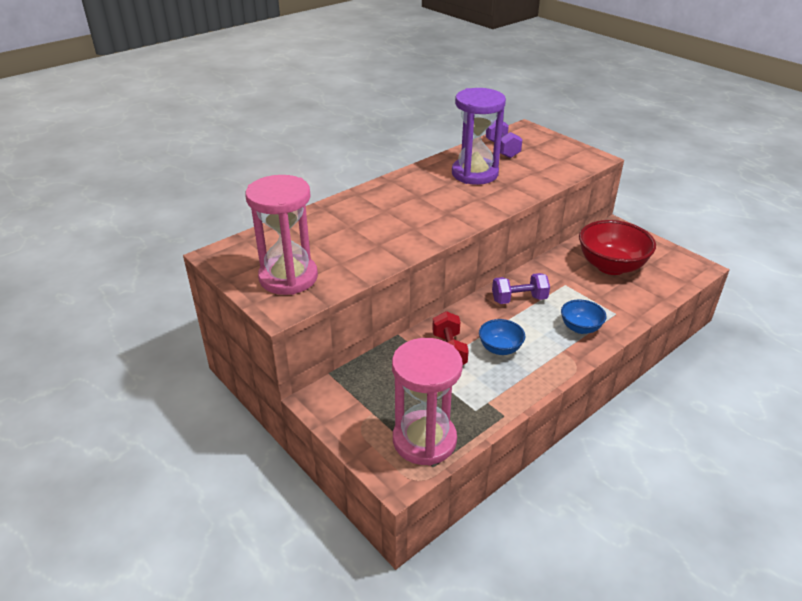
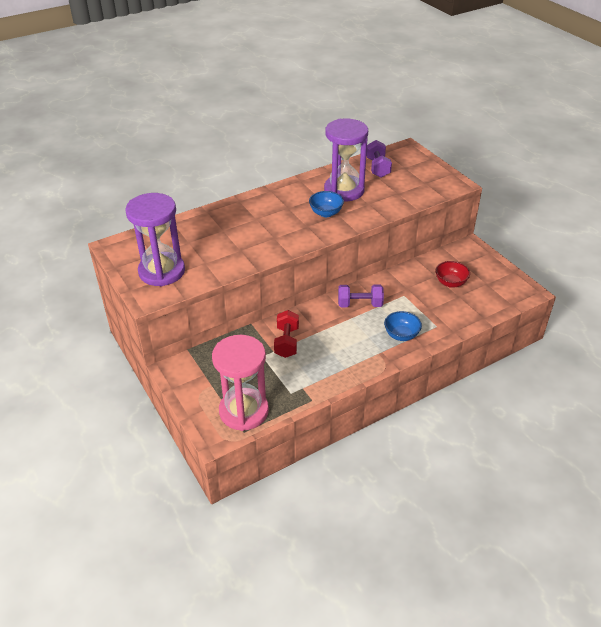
camera: 10 degrees right, 5 degrees up
pink hourglass [245,175,318,295] -> purple hourglass [125,193,185,287]
blue bowl [479,319,525,355] -> blue bowl moved to [309,191,344,217]
red bowl [579,220,656,275] -> red bowl [435,261,470,288], size x0.54

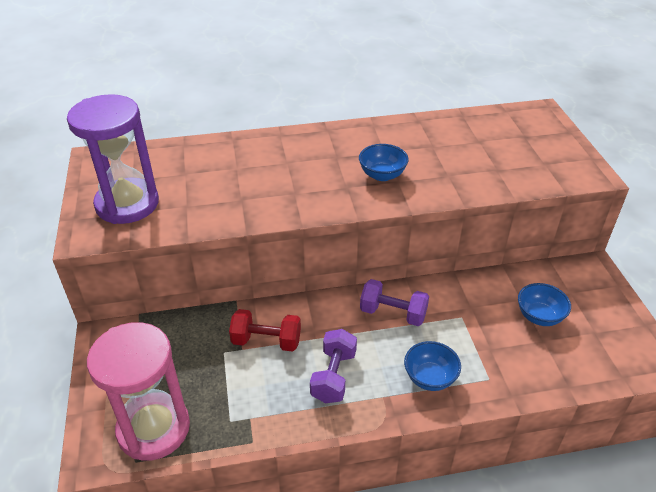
camera: 20 degrees right, 0 degrees up
red dumbbell [274,310,299,358] -> red dumbbell turned 75 degrees clockwise [229,309,301,352]
purple hourglass [324,119,368,202] -> none
purple dumbbell [366,140,392,178] -> purple dumbbell moved to [310,329,357,403]
red bowl [435,261,470,288] -> blue bowl [518,283,571,326]

